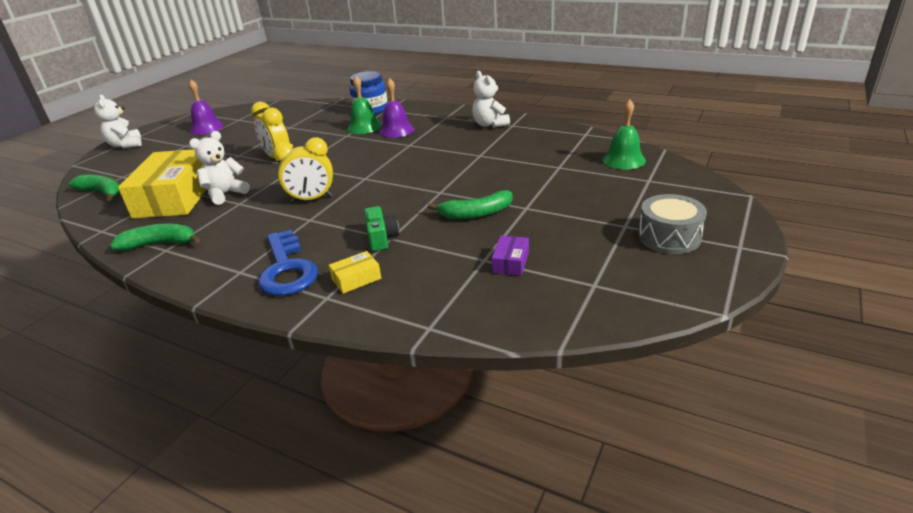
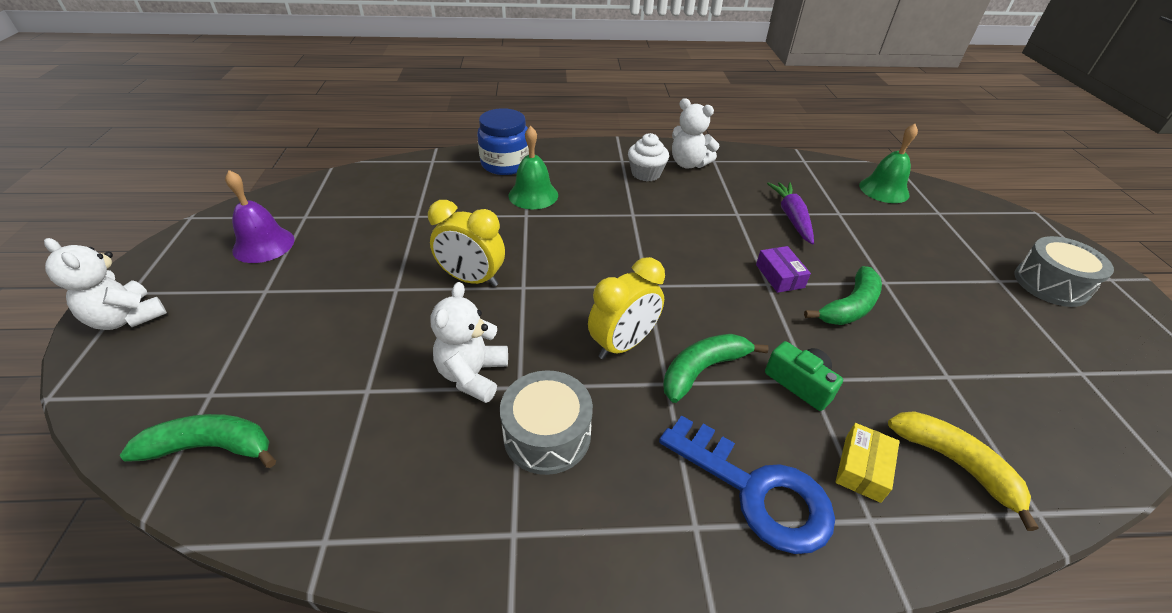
camera: 35 degrees left, 10 degrees up
green banana [110,224,200,251] -> green banana moved to [663,334,769,403]
yellow box [118,149,207,218] -> none
purple bell [379,78,414,138] -> none
purple box [492,236,529,276] -> purple box moved to [756,246,811,293]
none -> grey drum [500,370,593,475]
none -> white cupcake [628,133,669,181]
none -> purple carrot [767,182,814,245]
none -> yellow banana [888,411,1039,531]

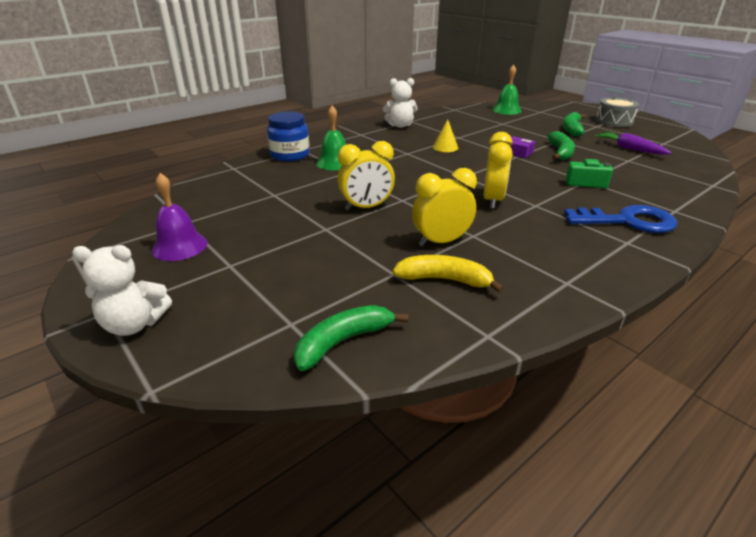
camera: 35 degrees left, 10 degrees down
white teddy bear [430,282,508,403] -> yellow clock [412,168,477,247]
grey drum [500,370,593,475] -> none
white cupcake [628,133,669,181] -> none
green banana [663,334,769,403] -> green banana moved to [563,112,586,136]
purple carrot [767,182,814,245] -> purple carrot moved to [595,132,672,155]
yellow box [836,423,899,503] -> none
yellow banana [888,411,1039,531] -> yellow banana moved to [393,255,504,293]
none -> yellow cone [433,119,458,152]

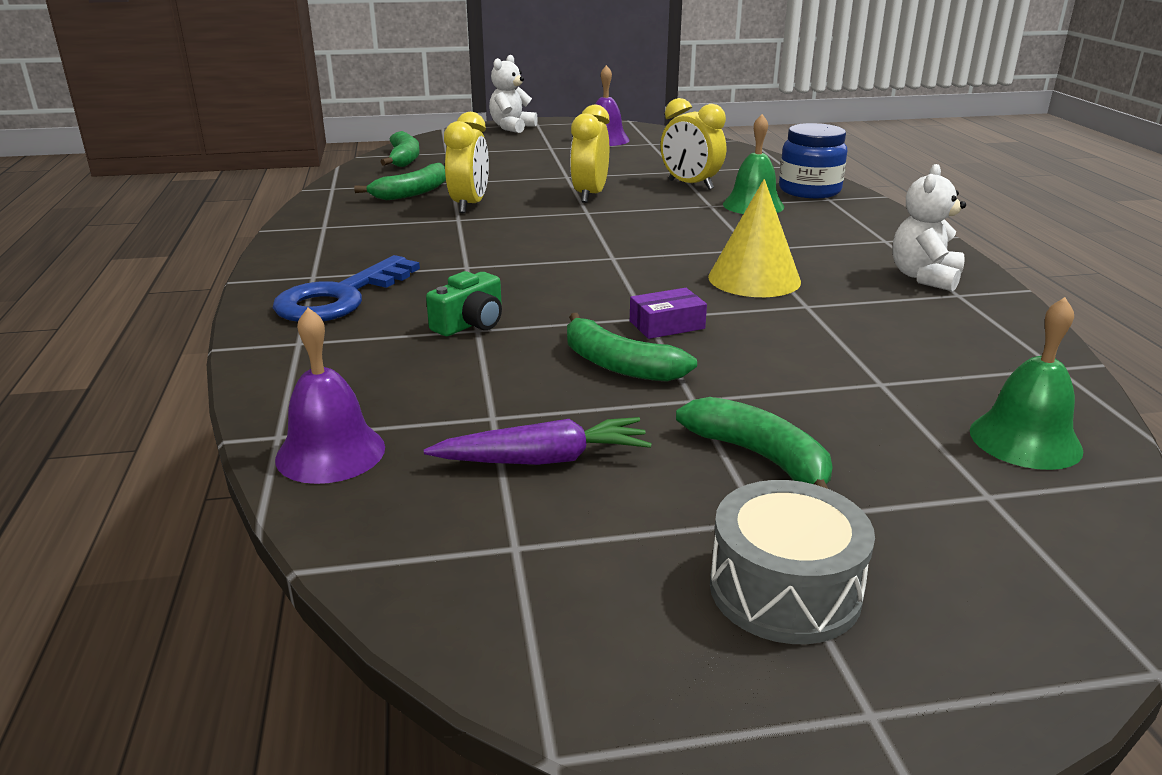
camera: 120 degrees right, 5 degrees down
yellow banana [393,255,504,293] -> green banana [354,163,446,200]
yellow cone [433,119,458,152] -> yellow cone [708,179,801,297], size x1.70
yellow clock [483,132,513,209] -> yellow clock moved to [660,98,726,190]
none -> purple bell [275,308,385,484]

